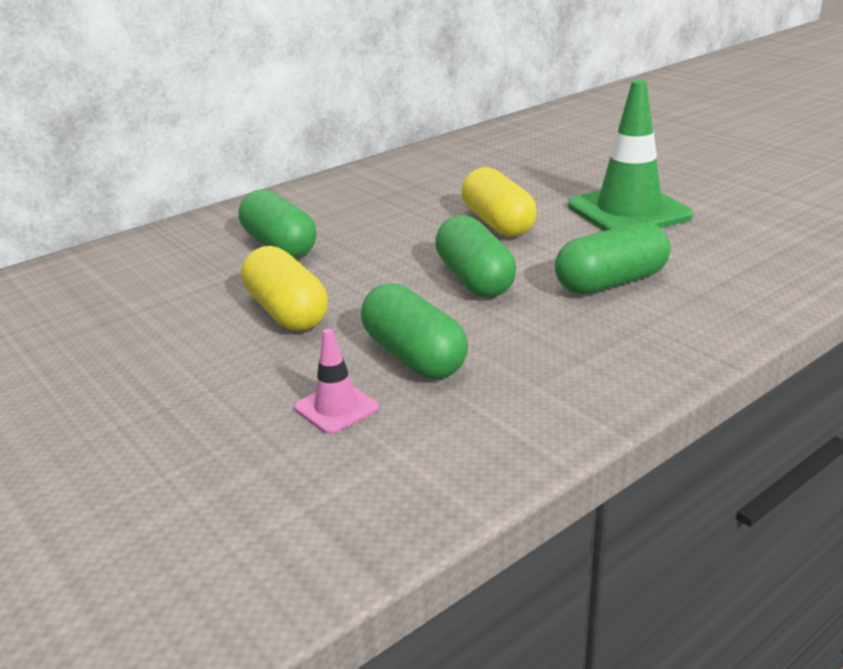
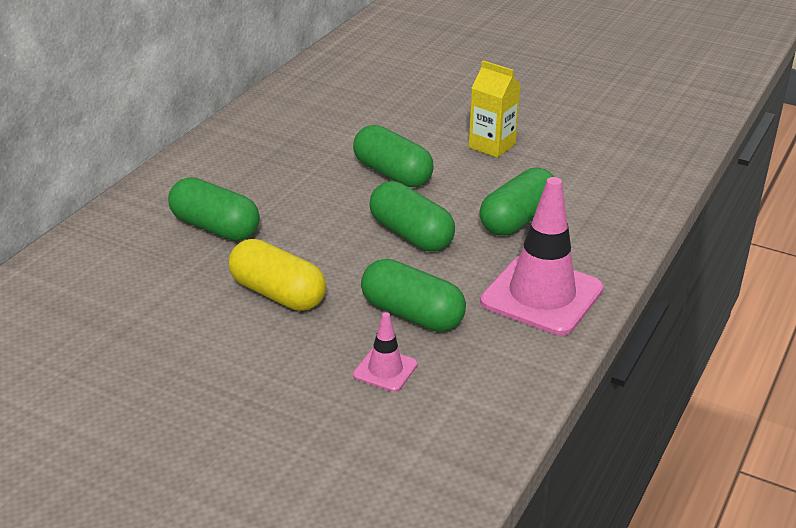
camera: 25 degrees left, 5 degrees up
yellow capsule [461,167,537,237] -> green capsule [353,125,433,187]
green traffic cone [568,80,693,231] -> yellow carton [469,60,520,158]
none -> pink traffic cone [480,177,604,336]

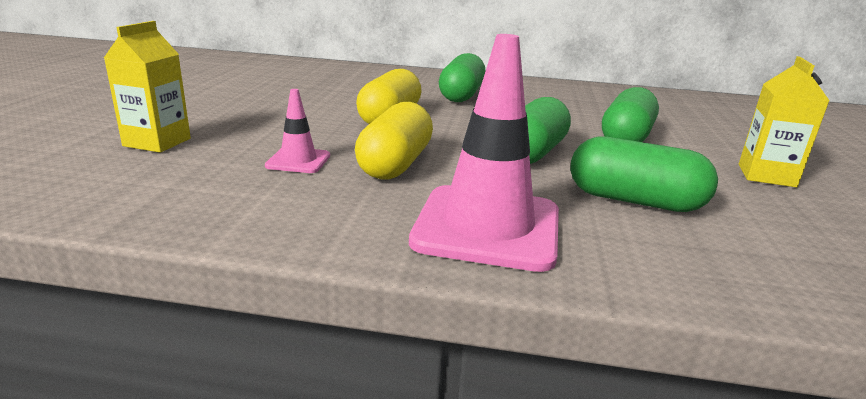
camera: 70 degrees right, 10 degrees down
green capsule [361,259,466,332] -> yellow capsule [355,102,433,179]
none -> yellow carton [104,21,191,153]

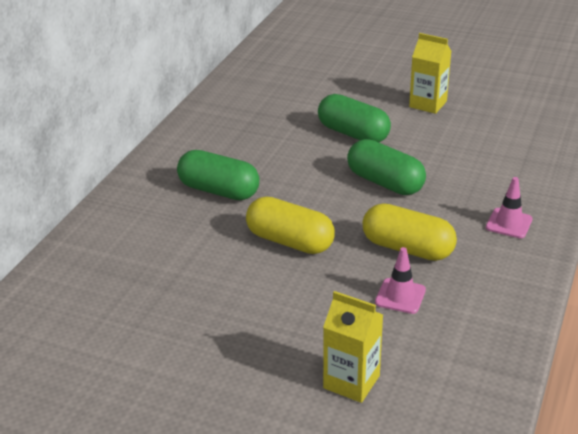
camera: 75 degrees left, 10 degrees up
pink traffic cone [409,34,559,272] -> pink traffic cone [486,177,533,238], size x0.48
green capsule [570,137,718,212] -> none

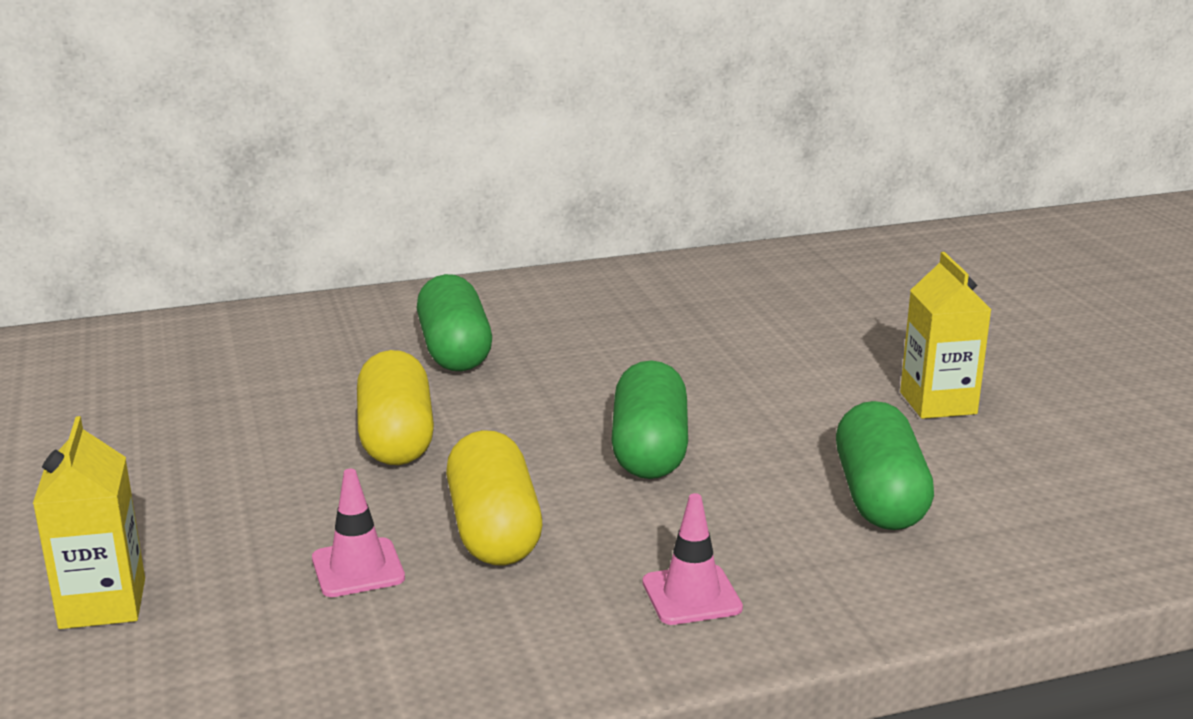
camera: 50 degrees right, 10 degrees down
green capsule [318,94,391,142] -> green capsule moved to [836,401,934,530]

